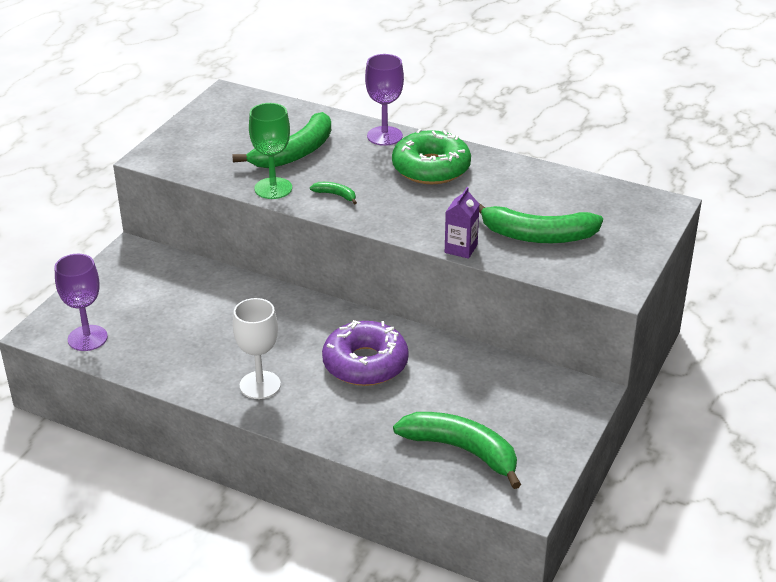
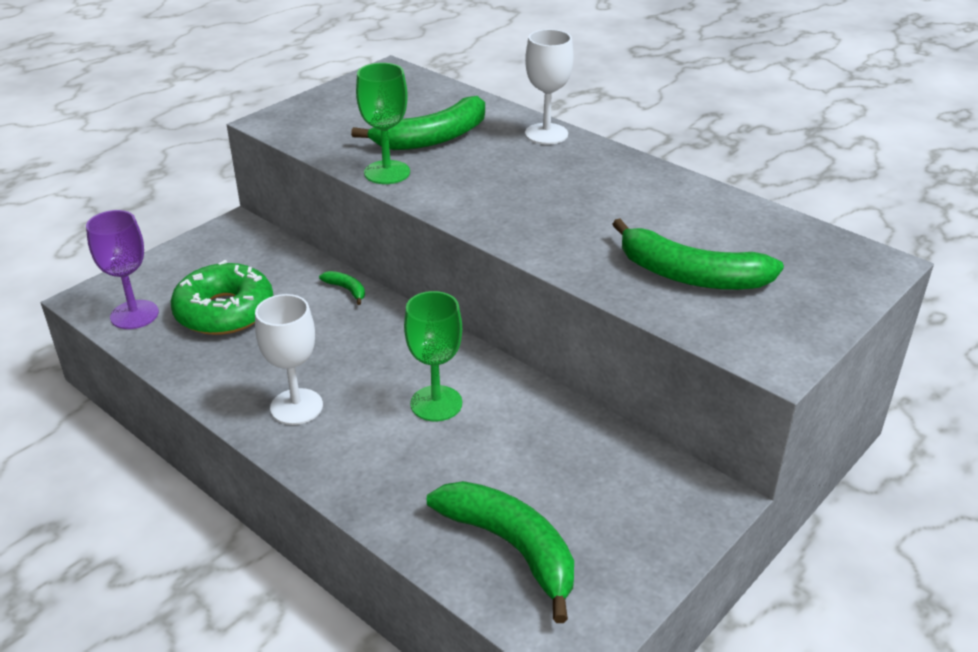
camera: 15 degrees right, 0 degrees up
green banana [310,182,357,205] -> green banana moved to [319,271,365,305]
purple donut [322,320,409,386] -> green goblet [404,291,462,422]
purple goblet [365,54,404,146] -> white goblet [525,29,573,144]
green donut [392,129,471,184] -> green donut moved to [170,260,273,335]
purple carton [445,187,479,259] -> none

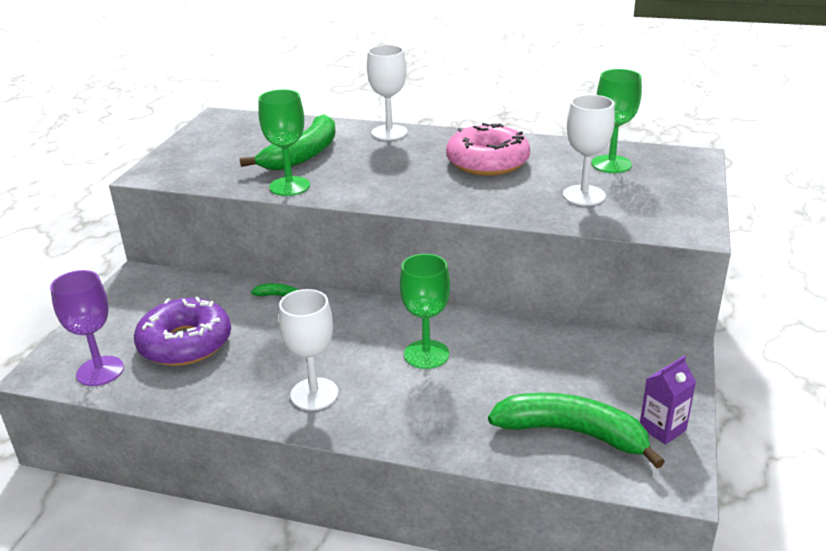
camera: 25 degrees left, 5 degrees down
green donut [170,260,273,335] -> purple donut [134,297,231,366]
green banana [612,219,784,290] -> white goblet [563,95,615,206]
none -> pink donut [446,123,530,176]
none -> green goblet [591,69,642,173]
none -> purple carton [640,356,696,445]

